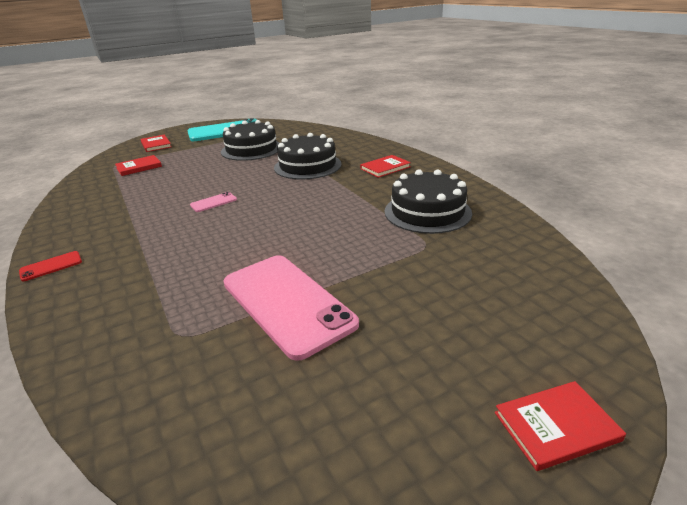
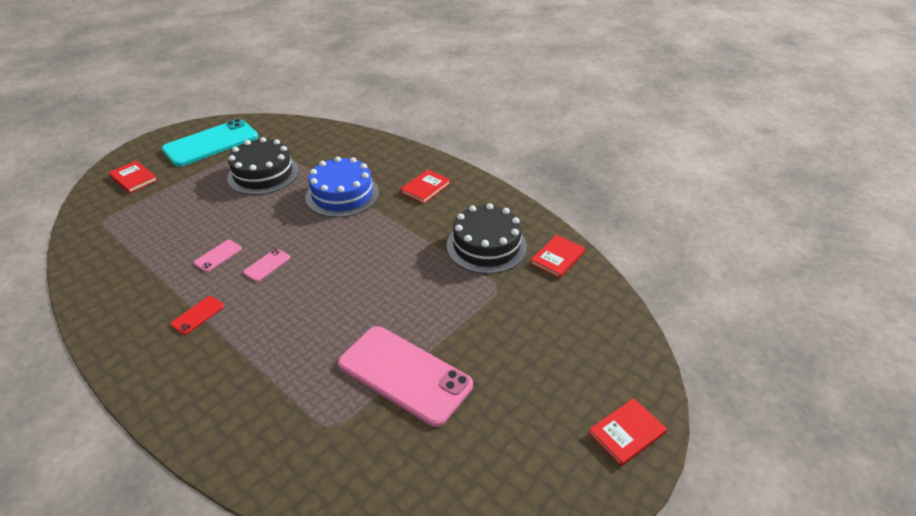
camera: 20 degrees left, 10 degrees up
red phone [19,251,82,281] -> red phone moved to [170,296,224,335]
red book [115,155,162,176] -> red book moved to [530,235,585,278]
black cake [274,133,341,180] -> blue cake [306,156,379,218]
none -> pink phone [194,240,242,272]

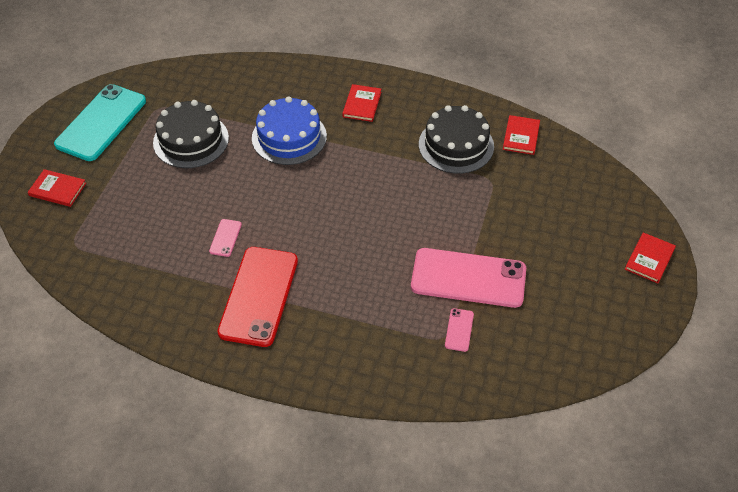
camera: 25 degrees left, 10 degrees up
red phone [170,296,224,335] -> red phone [218,247,298,347], size x2.42
pink phone [243,249,290,282] -> pink phone moved to [445,308,474,352]

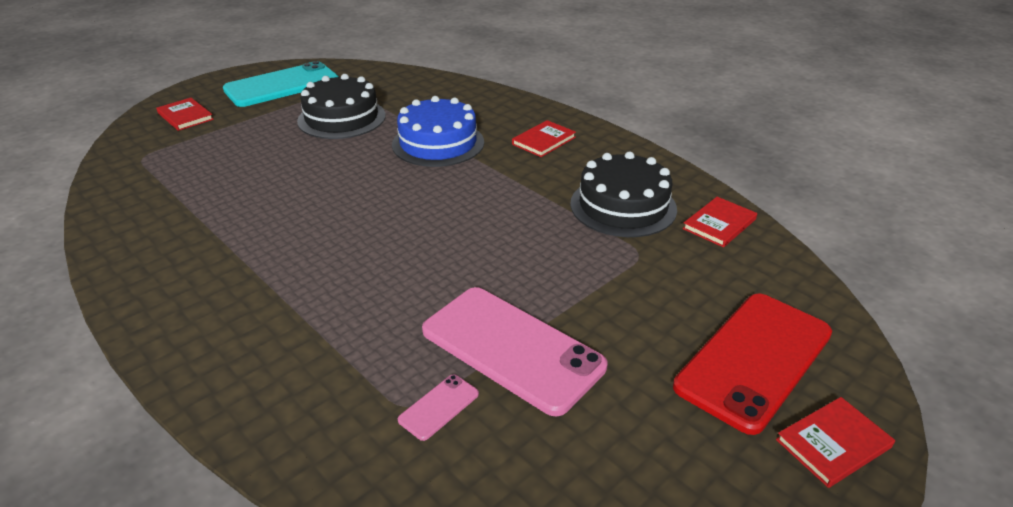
camera: 30 degrees right, 15 degrees down
pink phone [209,219,242,257] -> none
red phone [218,247,298,347] -> red phone moved to [673,293,832,435]

